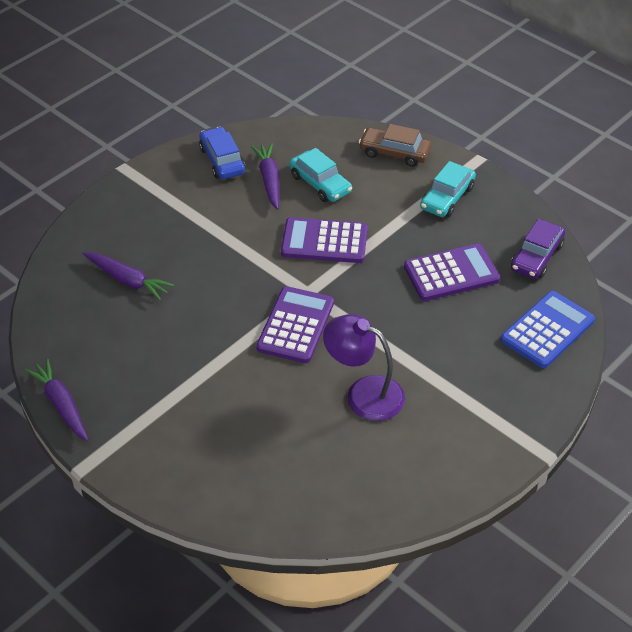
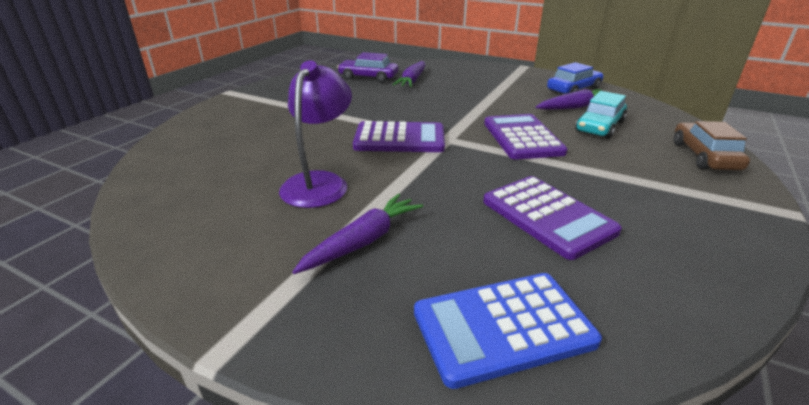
camera: 75 degrees right, 15 degrees down
purple carrot [25,359,88,441] -> purple carrot moved to [292,194,423,274]
turquoise car [420,161,476,217] -> none
blue calculator [501,291,595,368] -> blue calculator turned 135 degrees clockwise [414,273,602,389]
purple car [511,219,565,279] -> purple car moved to [337,52,398,83]

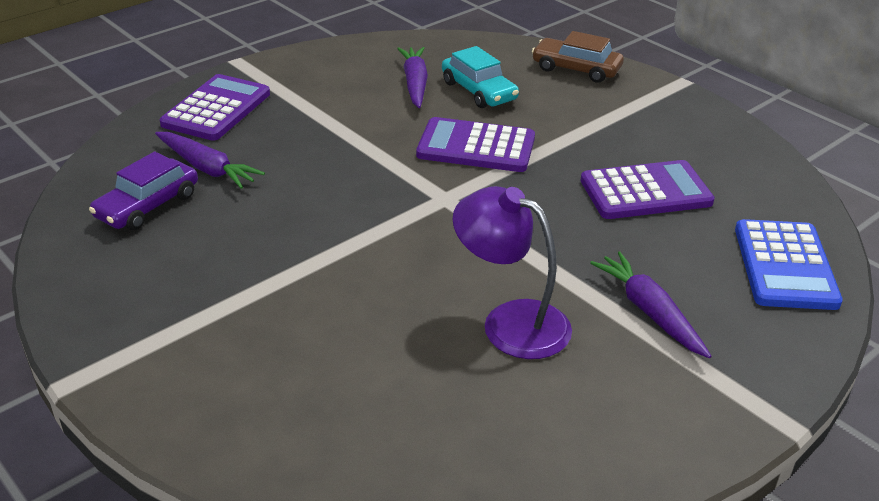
camera: 70 degrees left, 5 degrees up
purple calculator [353,121,445,152] -> purple calculator moved to [160,74,270,141]
blue car [547,62,604,94] -> none

